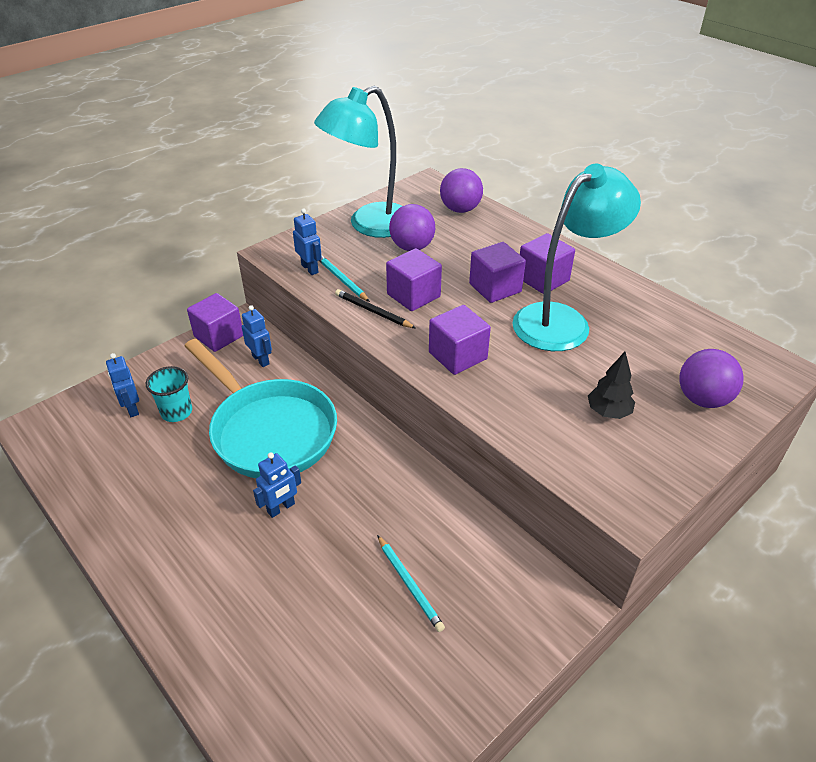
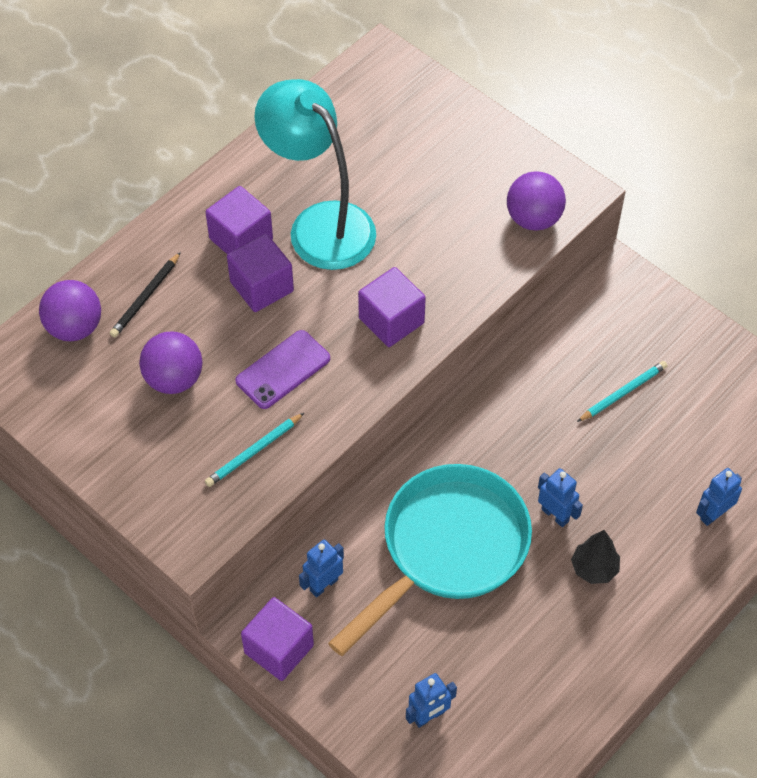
camera: 95 degrees left, 15 degrees up
turquoise cup [146,366,192,422] -> none
blue robot [293,208,322,275] -> blue robot moved to [696,468,742,526]
turquoise lamp [314,86,402,238] -> none
black pencil [335,289,415,328] -> black pencil moved to [110,252,181,338]
purple cube [386,248,442,311] -> purple phone [235,330,330,409]
black tree [588,352,635,419] -> black tree moved to [571,530,620,584]
purple ball [679,349,744,408] -> purple ball moved to [507,171,566,231]

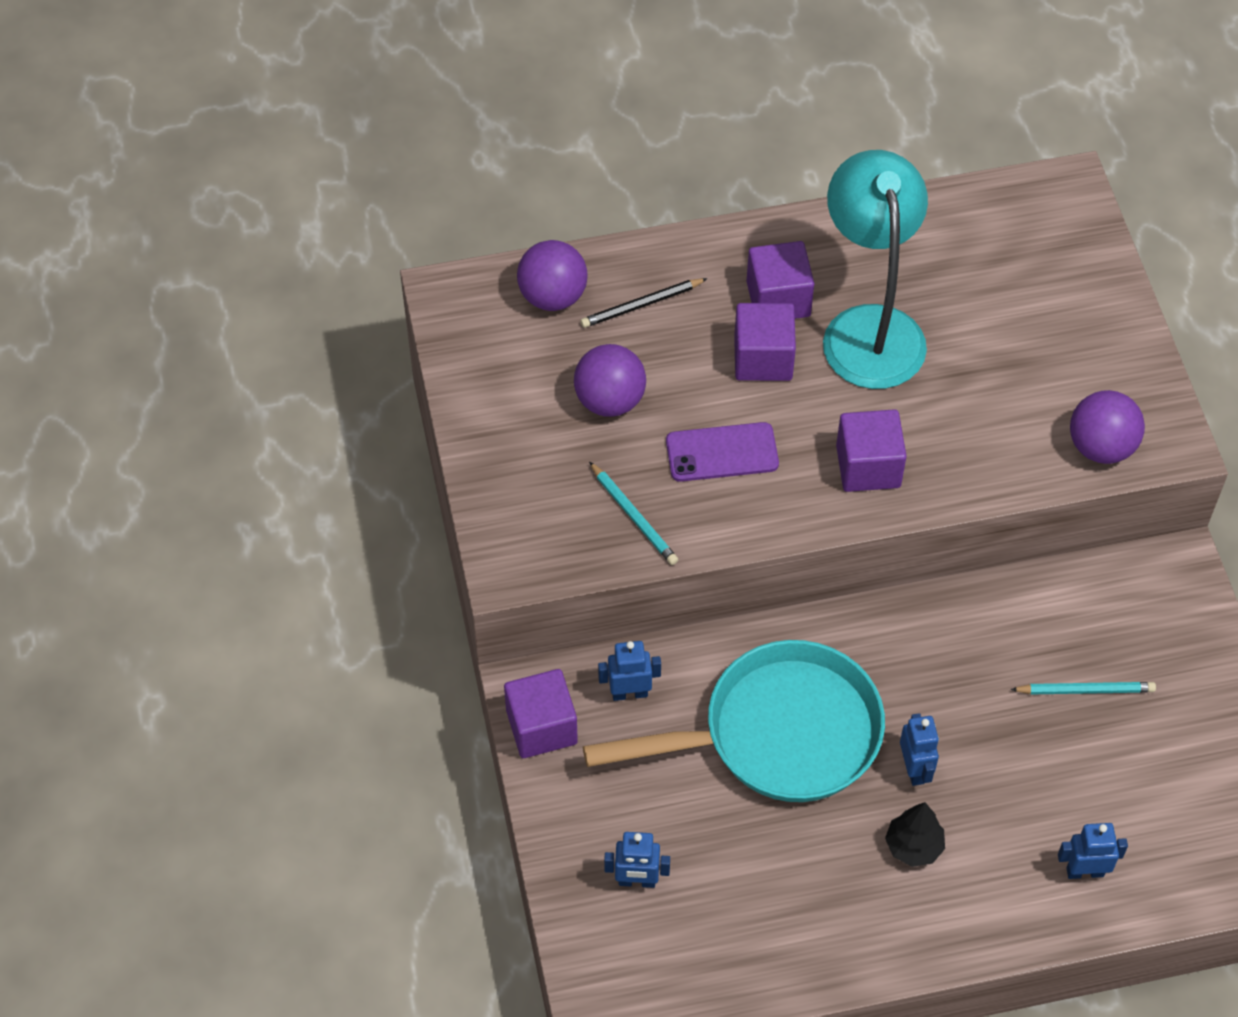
camera: 35 degrees right, 0 degrees up
turquoise pencil [205,413,304,487] -> turquoise pencil turned 120 degrees counterclockwise [589,461,678,565]

